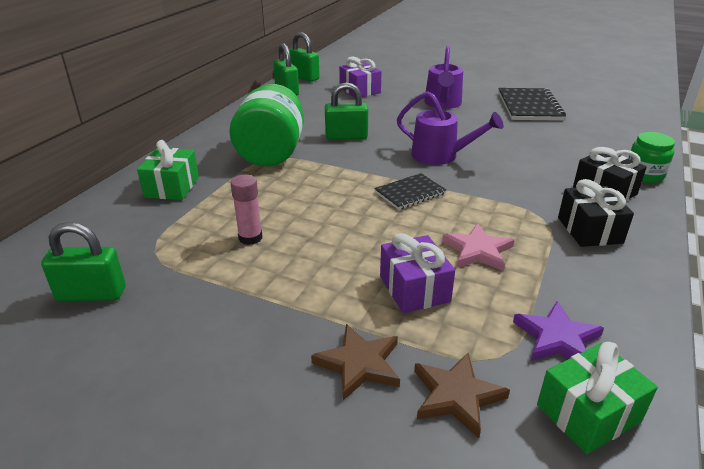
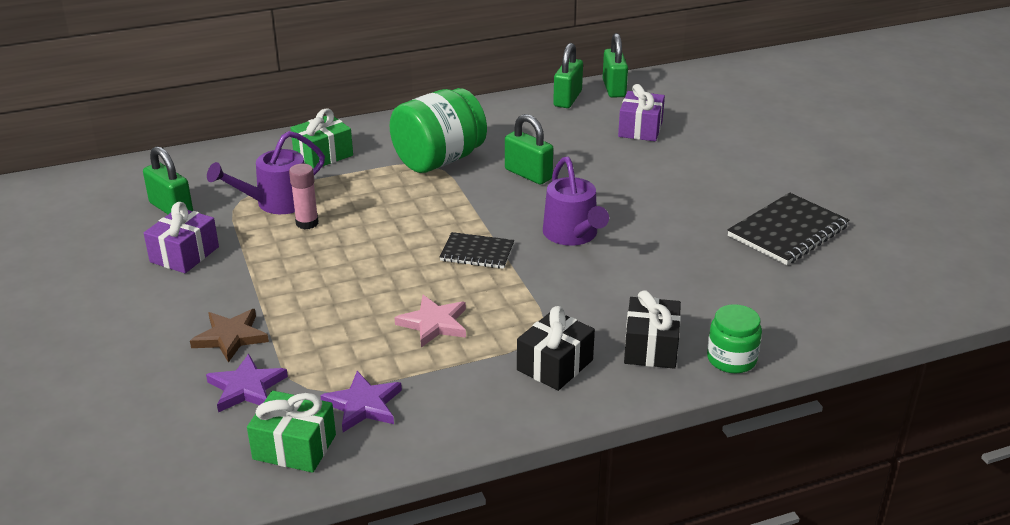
camera: 45 degrees right, 0 degrees up
purple gift [380,233,455,313] -> purple gift moved to [144,202,219,273]
brown star [414,353,510,438] -> purple star [206,354,288,413]
purple watering can [424,46,463,109] -> purple watering can moved to [207,131,325,214]

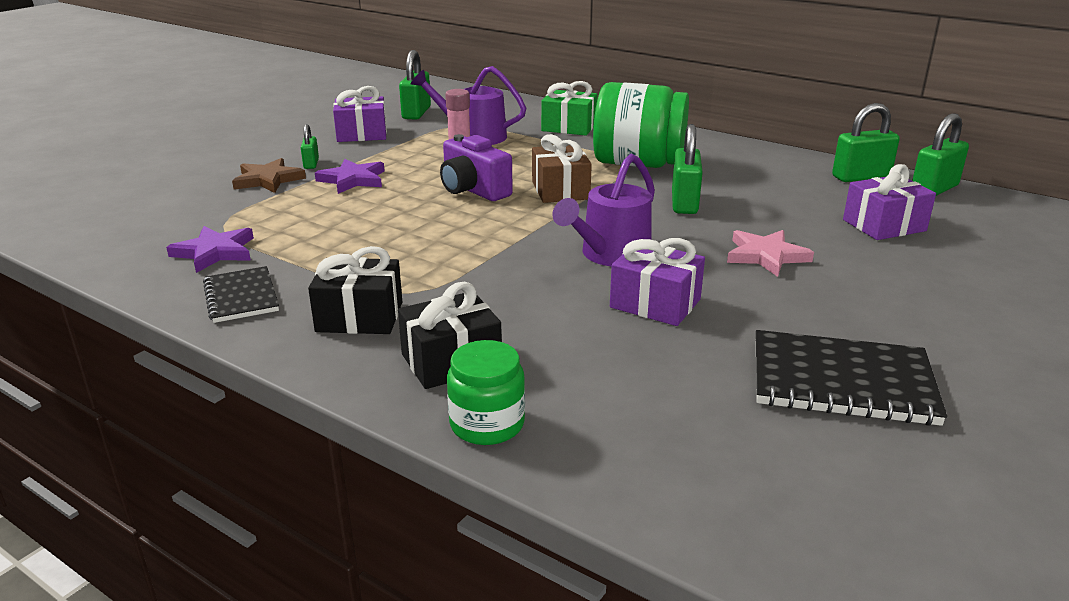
camera: 55 degrees right, 5 degrees down
purple star [206,354,288,413] -> purple star moved to [315,159,385,194]
green gift [247,391,336,473] -> none
pink star [395,295,466,347] -> pink star moved to [727,230,814,277]
black notebook [440,232,514,269] -> black notebook moved to [203,266,279,323]
none -> green padlock [301,124,319,169]
none -> purple camera [440,134,513,201]
none -> brown gift [532,134,592,203]
none -> purple gift [610,238,705,326]

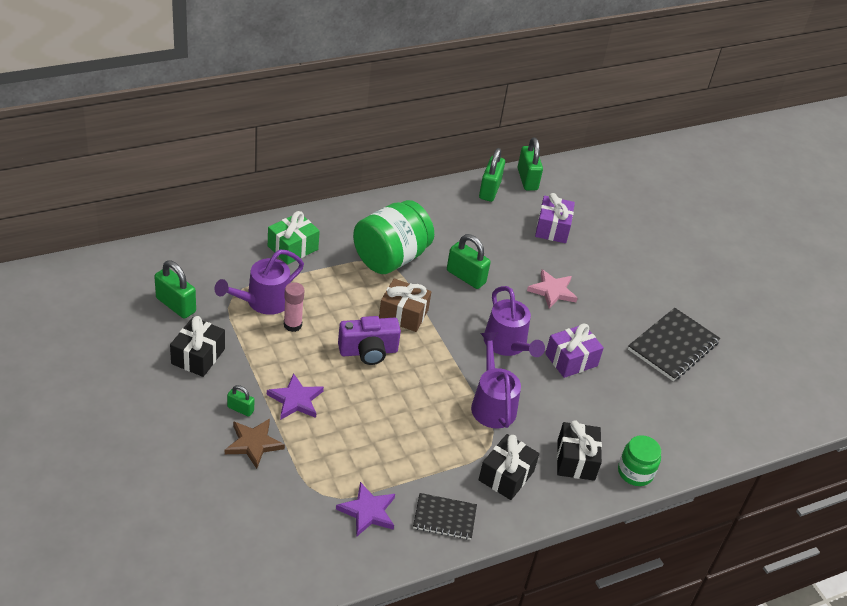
camera: 65 degrees left, 15 degrees up
purple gift [333,86,387,142] -> black gift [170,316,225,377]
none -> purple watering can [471,332,521,428]

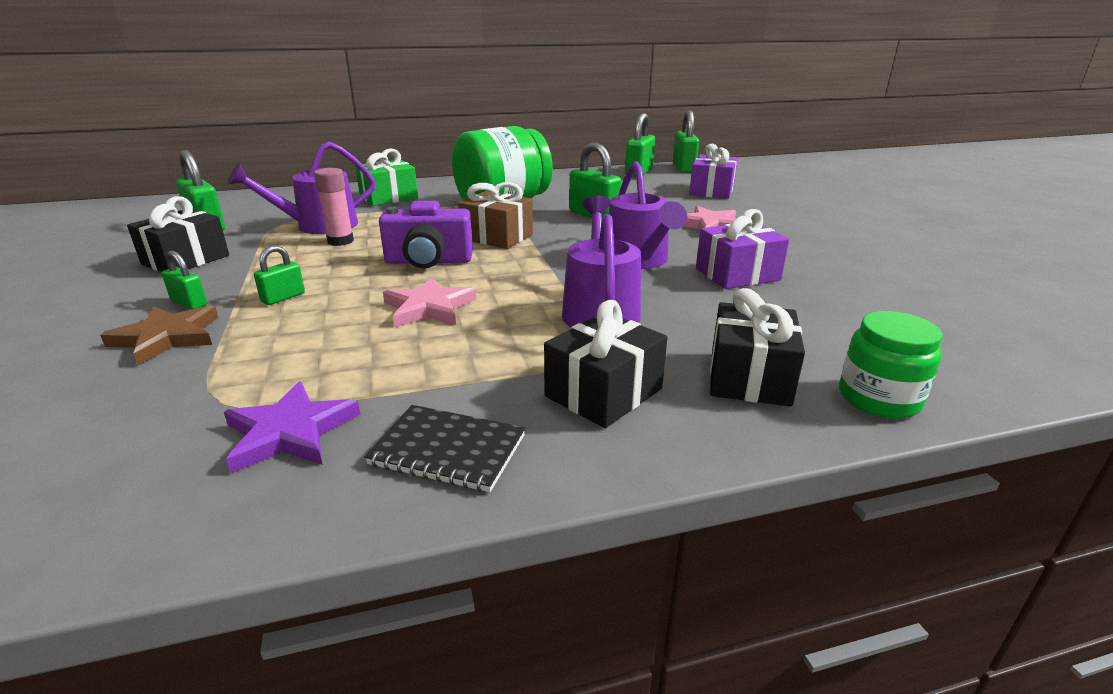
camera: 15 degrees right, 15 degrees down
purple star [267,373,324,420] -> green padlock [254,245,305,305]
black notebook [628,308,720,381] -> none
none -> pink star [383,277,477,327]

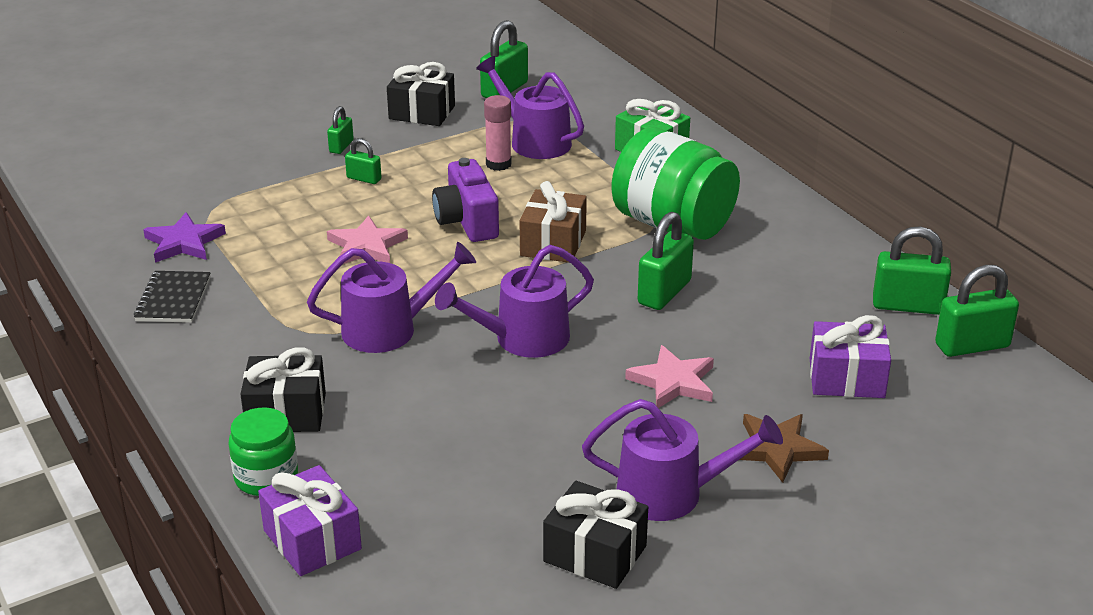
camera: 75 degrees right, 5 degrees up
brown star [100,305,219,366] -> brown star moved to [739,414,829,483]
black gift [544,300,668,428] -> black gift moved to [543,481,648,589]
purple gift [696,209,789,289] -> purple gift moved to [258,465,362,576]
none -> purple watering can [582,399,783,521]

